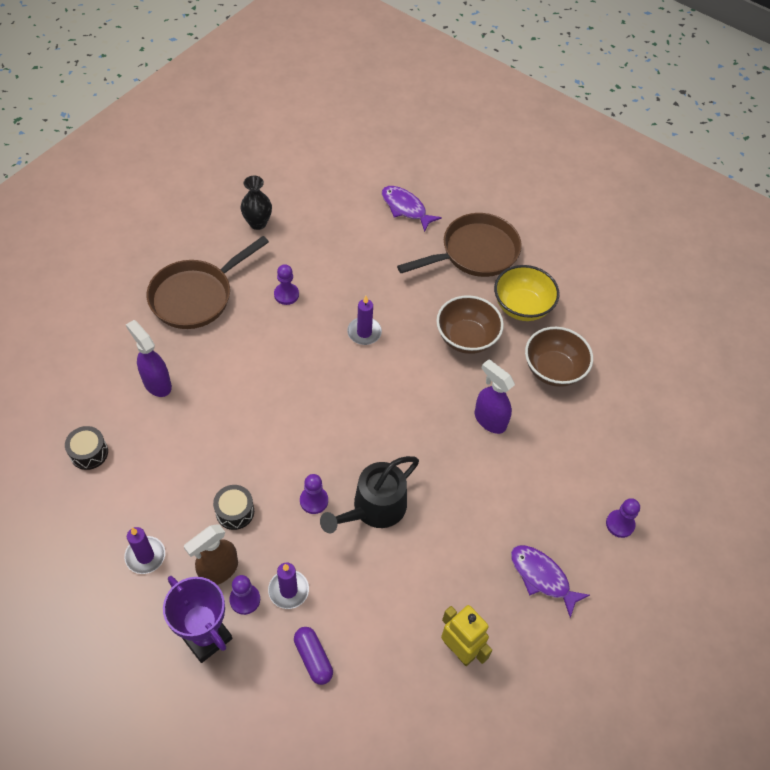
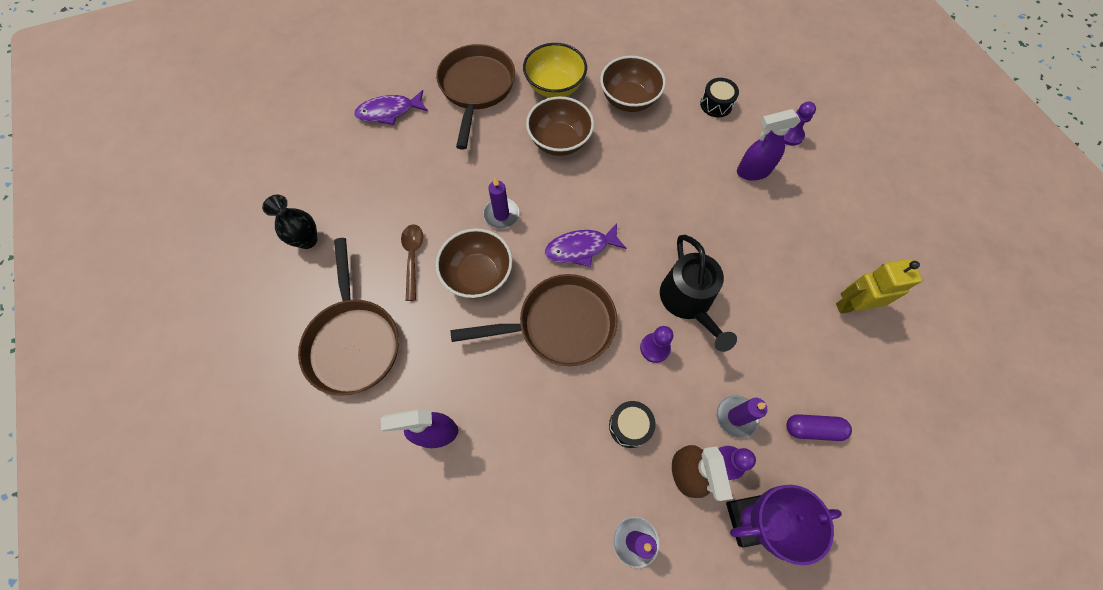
camera: 55 degrees left, 10 degrees up
black drum [65,426,108,470] -> black drum moved to [700,78,739,117]
purple pawn [274,264,299,305] -> brown spoon [401,224,423,301]
purple spray bottle [475,359,515,434] -> purple spray bottle moved to [737,109,801,180]
purple fish [511,545,590,618] -> purple fish moved to [545,223,627,267]
none -> brown bowl [436,228,512,298]
none -> brown pan [450,274,618,366]

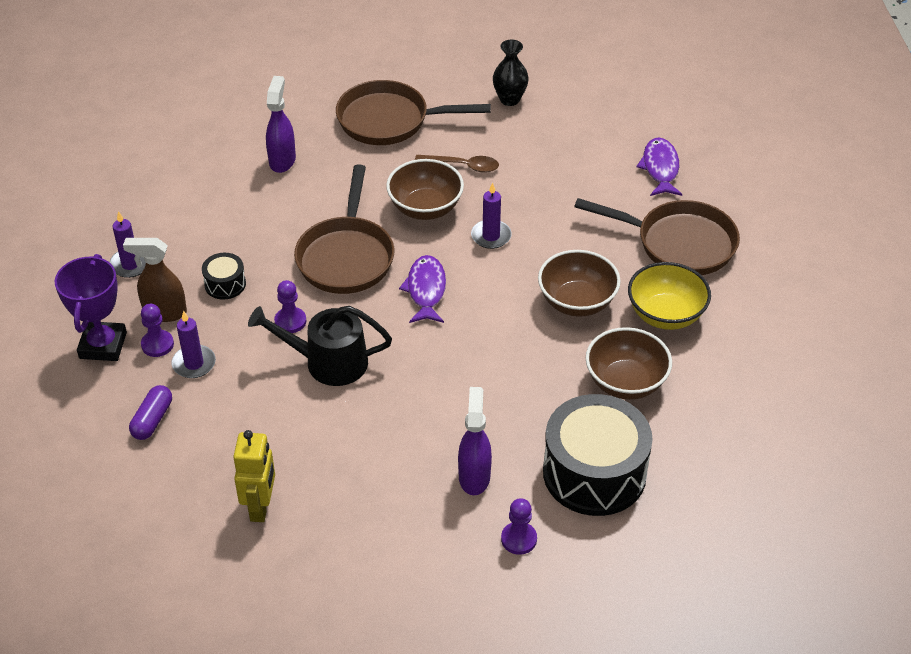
camera: 105 degrees right, 20 degrees down
black drum [700,78,739,117] -> black drum [543,394,653,516], size x2.25

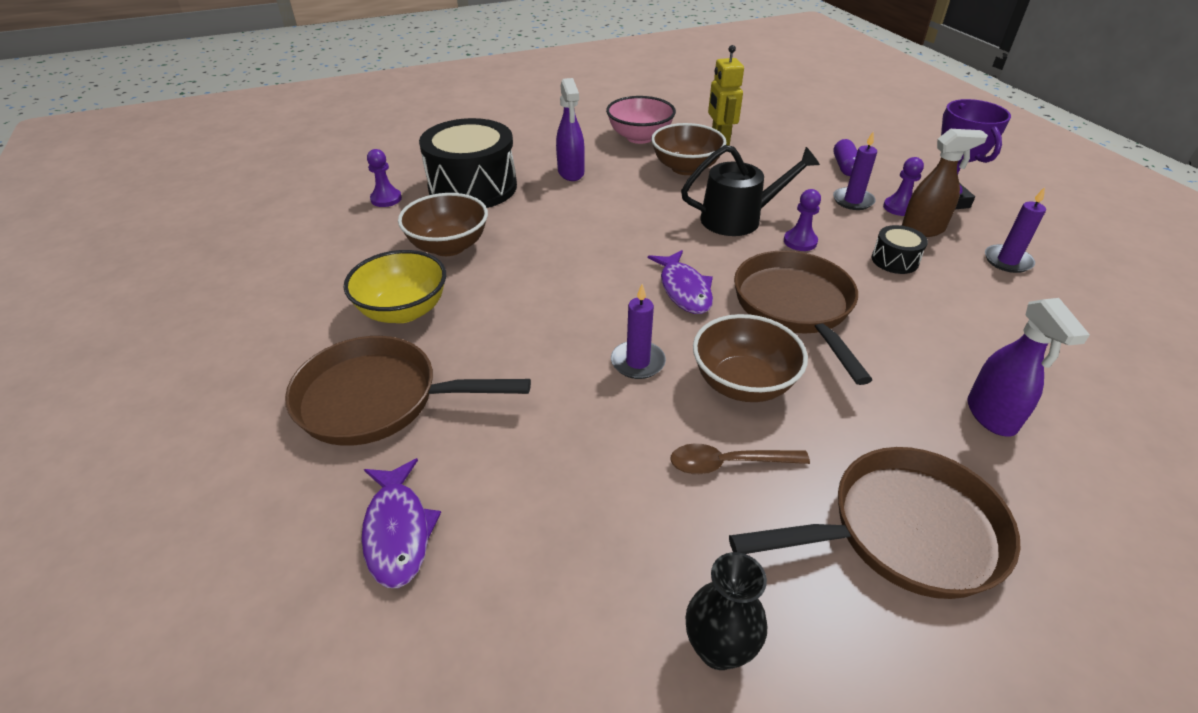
camera: 165 degrees right, 5 degrees down
purple pawn [501,498,537,555] -> purple pawn moved to [367,149,402,207]
brown bowl [538,250,621,317] -> brown bowl moved to [651,123,726,175]
none -> pink bowl [606,96,676,144]

